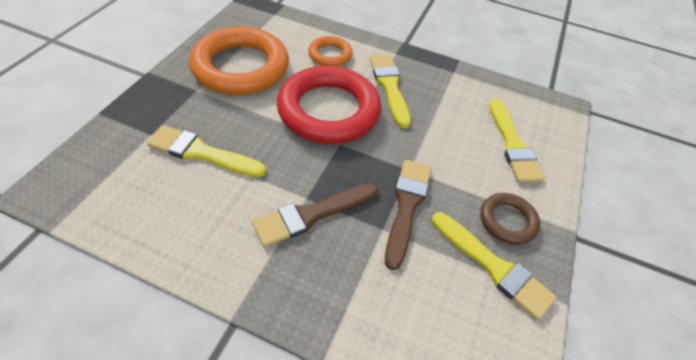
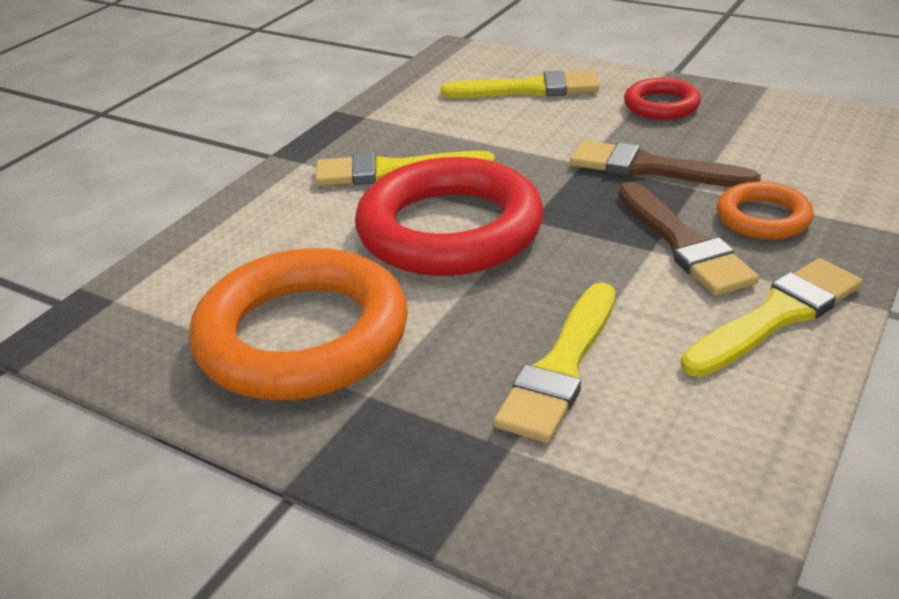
camera: 75 degrees left, 15 degrees down
orange ring [308,36,353,67] -> orange ring moved to [717,182,814,240]
yellow brush [432,212,557,320] -> yellow brush moved to [681,258,862,377]
brown ring [480,193,540,245] -> red ring [624,78,701,120]

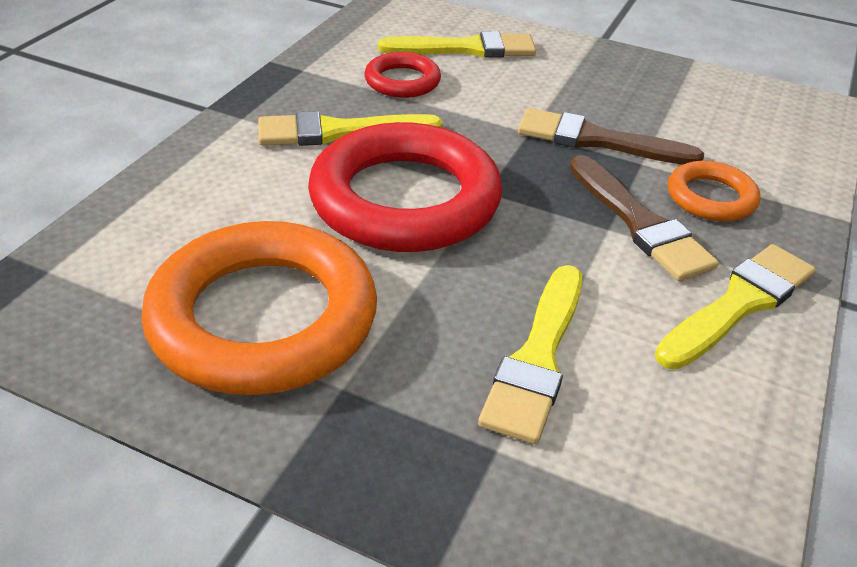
camera: 10 degrees left, 5 degrees up
red ring [624,78,701,120] -> red ring moved to [364,52,441,98]

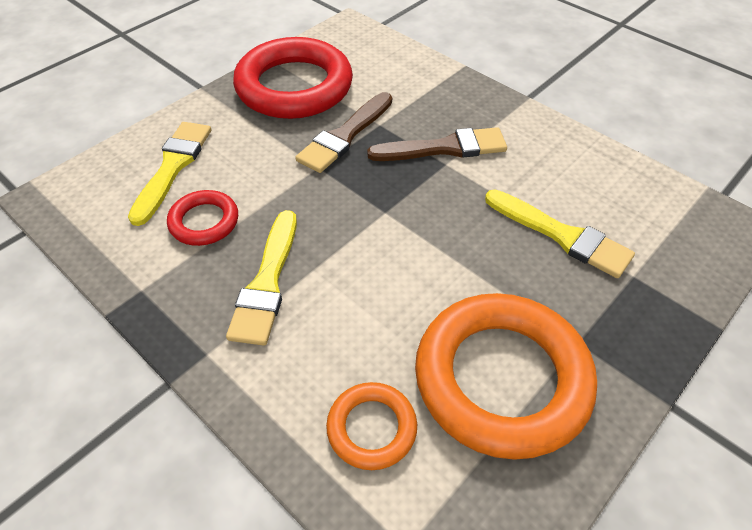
camera: 70 degrees left, 10 degrees up
red ring [308,122,502,252] -> red ring moved to [233,37,353,119]
yellow brush [655,244,816,370] -> none
orange ring [668,161,760,222] -> orange ring moved to [326,382,417,470]

